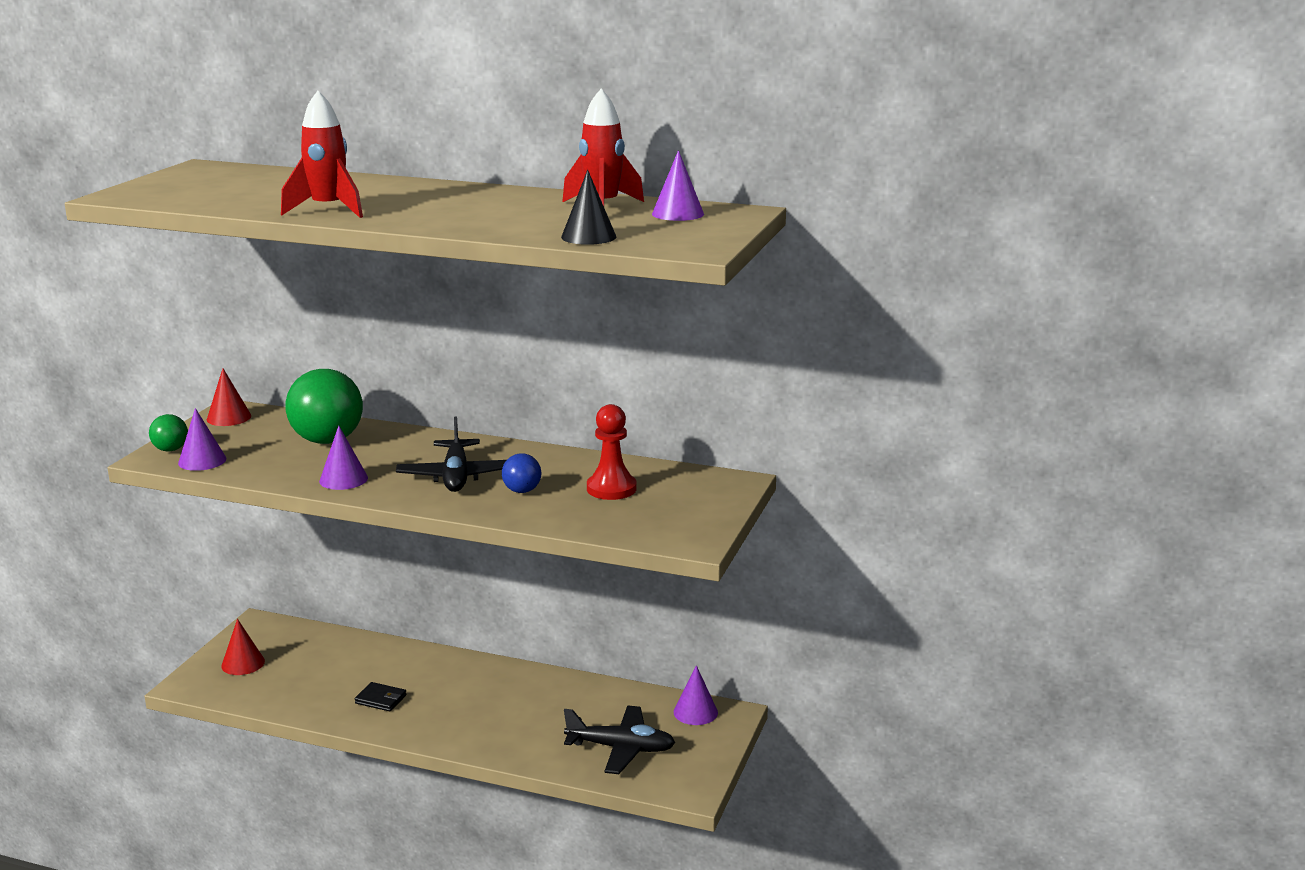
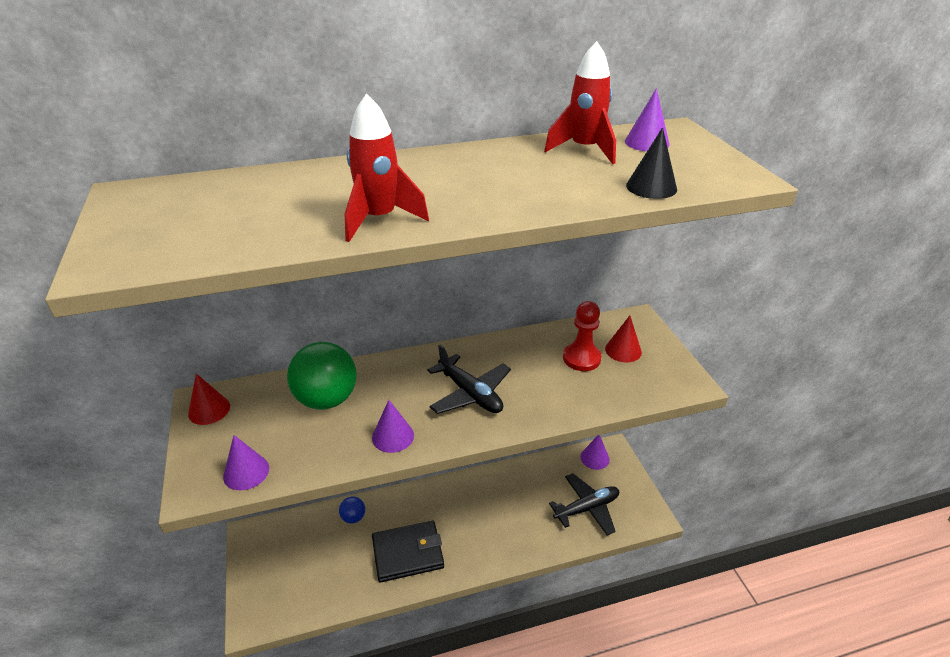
camera: 35 degrees left, 15 degrees up
green ball [149,414,188,451] -> none
red cone [221,619,265,675] -> red cone moved to [605,316,642,363]
black wallet [355,682,406,712] -> black wallet [372,521,444,582], size x2.07
blue ball [502,453,541,493] -> blue ball moved to [339,496,365,524]

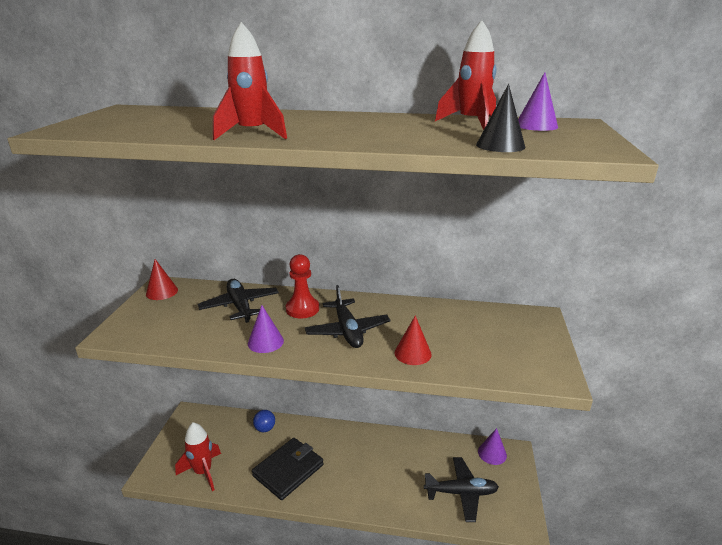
camera: 25 degrees right, 10 degrees down
purple cone [223,435,269,490] -> none
green ball [287,342,357,410] -> black plane [198,279,279,323]
black wallet [372,521,444,582] -> black wallet turned 60 degrees counterclockwise [252,438,324,500]
red pawn [563,301,602,371] -> red pawn moved to [286,254,319,318]
red cone [605,316,642,363] -> red cone moved to [395,315,432,365]
none -> red rocket [175,422,221,491]

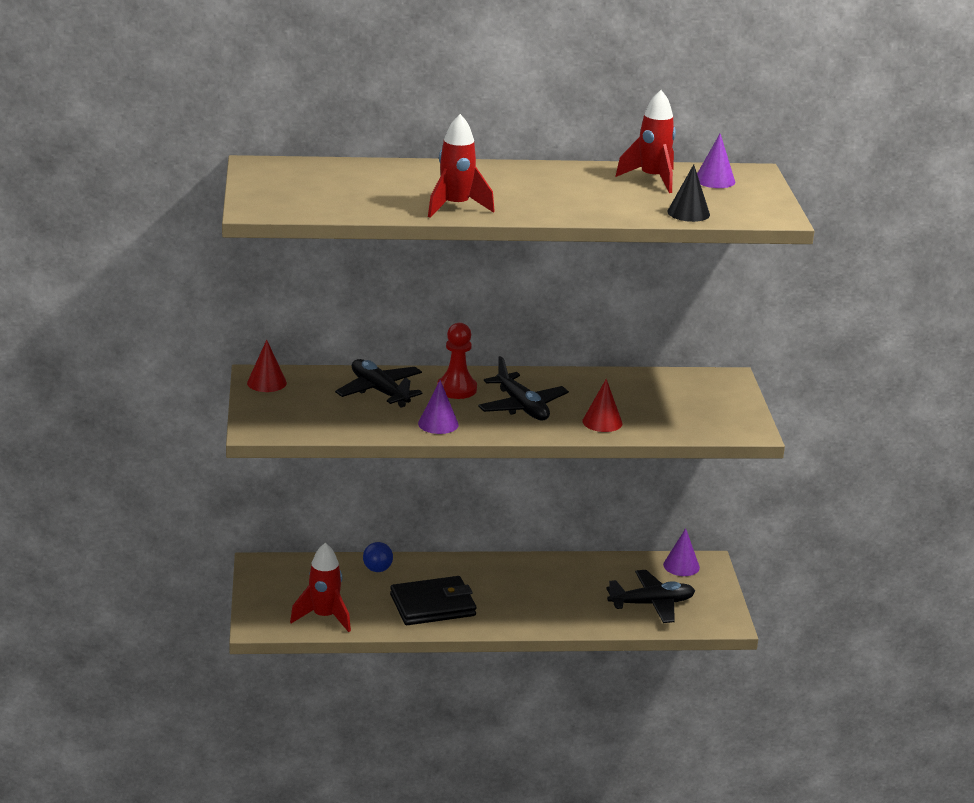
camera: 15 degrees left, 0 degrees up
black wallet [252,438,324,500] -> black wallet turned 45 degrees clockwise [390,576,476,625]

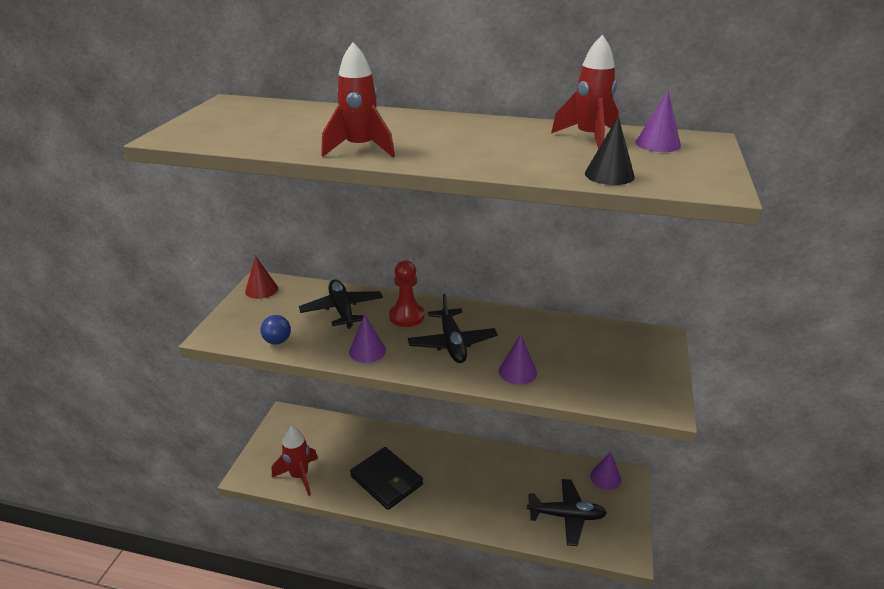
camera: 20 degrees right, 5 degrees up
blue ball [363,542,393,572] -> blue ball moved to [260,315,291,345]
black wallet [390,576,476,625] -> black wallet turned 45 degrees clockwise [350,447,423,510]
red cone [582,379,623,432] -> purple cone [499,334,537,385]

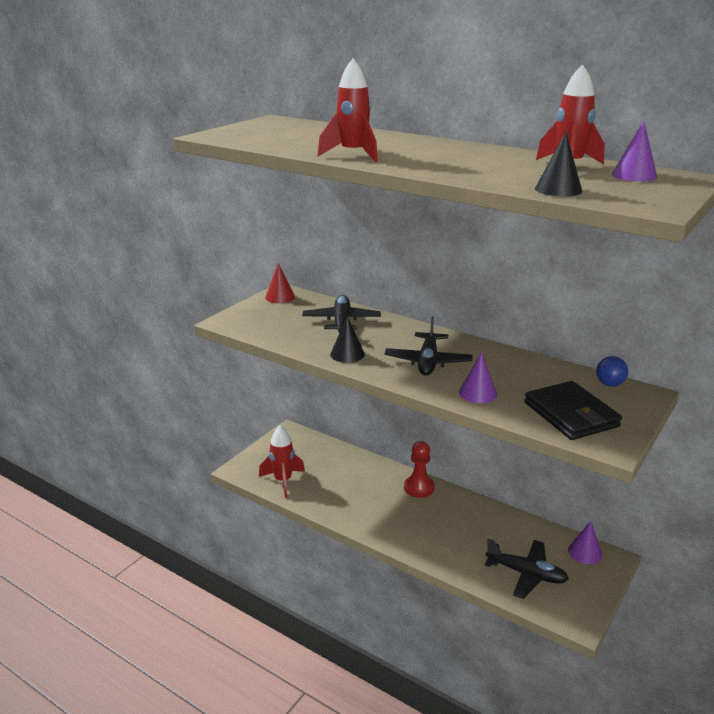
camera: 20 degrees right, 5 degrees down
blue ball [260,315,291,345] -> blue ball moved to [596,356,628,387]
purple cone [349,314,386,363] -> black cone [330,316,365,363]
black wallet [350,447,423,510] -> black wallet moved to [524,381,622,440]
red pawn [389,261,425,327] -> red pawn moved to [404,441,435,498]

